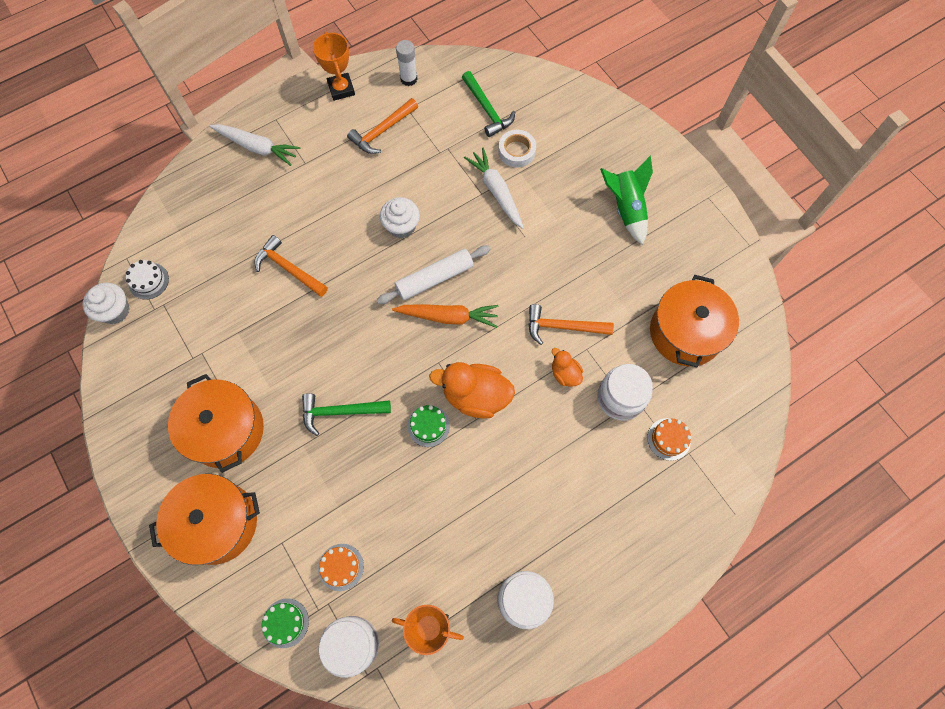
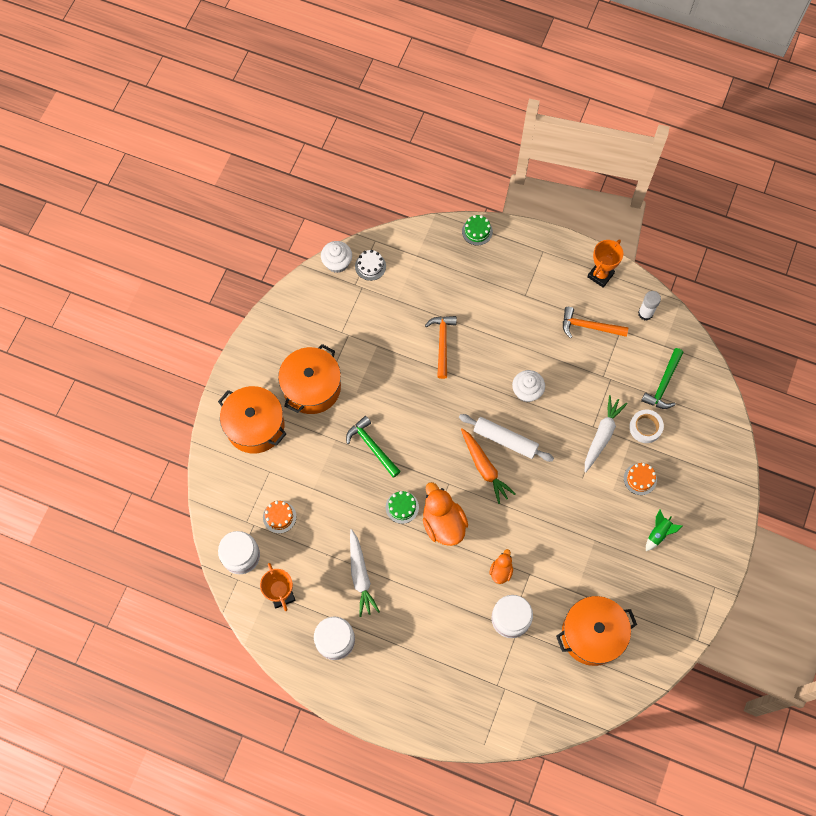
camera: 55 degrees right, 0 degrees up
white carrot [209,124,301,166] -> white carrot moved to [350,529,380,617]
green cake [262,599,309,648] -> green cake moved to [462,215,493,245]
orange hammer [529,304,614,345] -> none
green rocket [600,156,653,245] -> green rocket [646,509,683,551], size x0.61
orange cake [647,418,691,461] -> orange cake moved to [624,463,657,495]

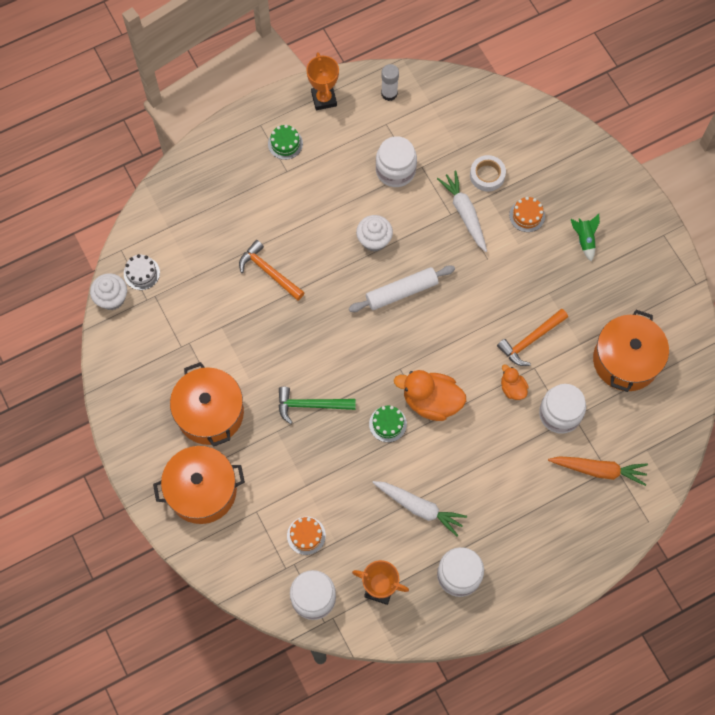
camera: 50 degrees left, 0 degrees up
orange carrot [461,428,516,504] -> orange carrot moved to [548,456,648,486]
green cake [462,215,493,245] -> green cake moved to [268,125,303,160]
orange hammer [563,307,628,338] -> orange hammer moved to [497,309,568,366]
green hammer [641,348,683,409] -> none
none -> white jar [376,136,417,187]

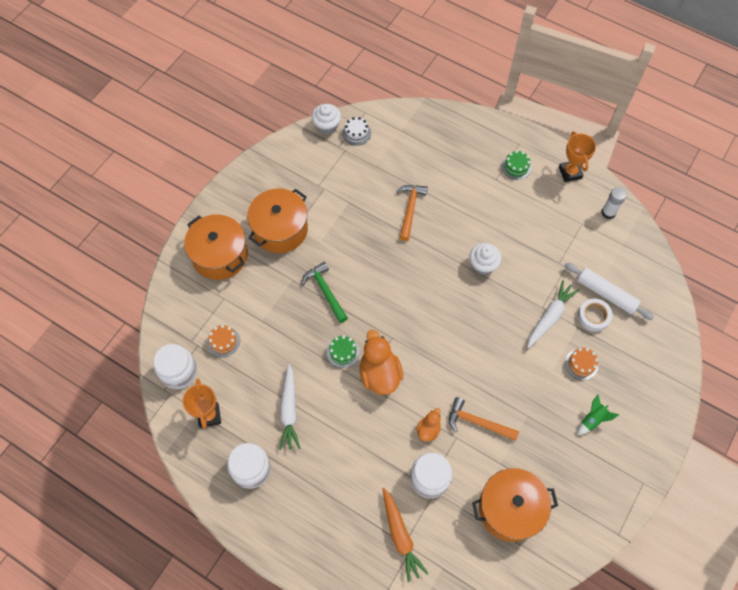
camera: 60 degrees right, 5 degrees down
orange trophy [306,52,339,110] -> orange trophy turned 60 degrees counterclockwise [559,131,596,182]
white rolling pin [349,265,455,312] -> white rolling pin moved to [564,263,654,320]
white jar [376,136,417,187] -> none

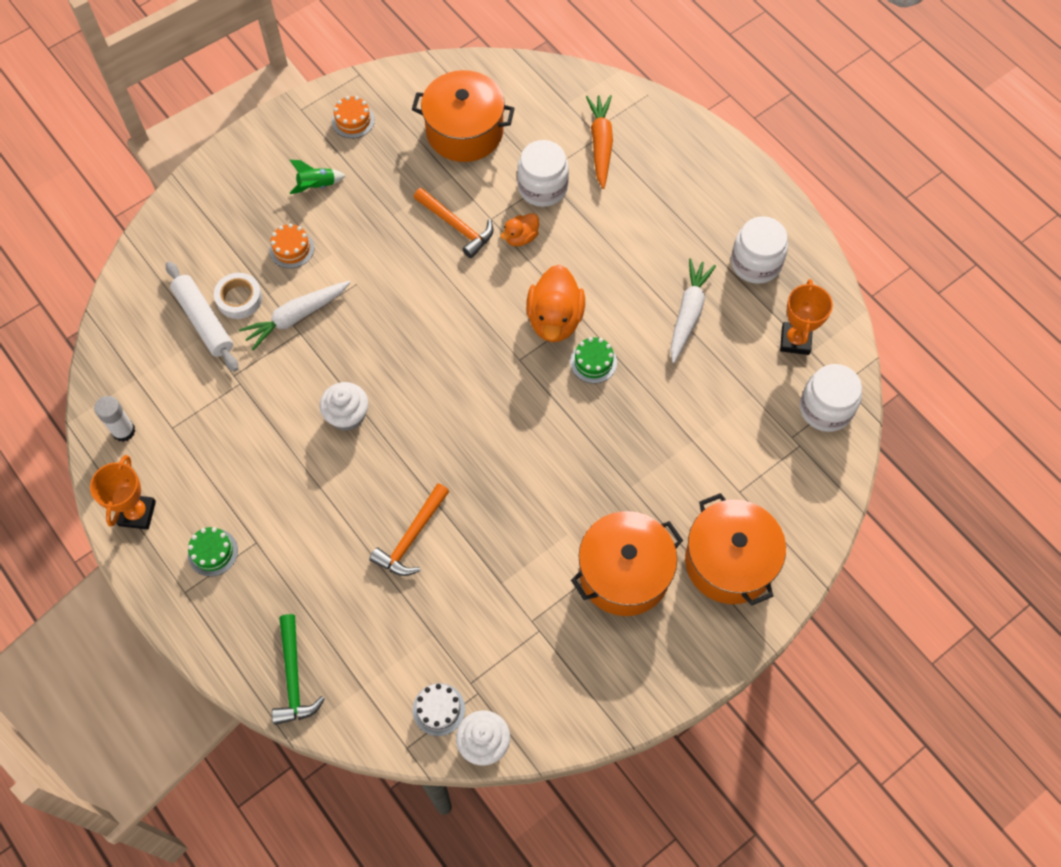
camera: 160 degrees left, 0 degrees up
orange cake [207,325,240,357] -> orange cake moved to [332,96,375,138]
green hammer [302,262,348,323] -> green hammer moved to [272,614,325,725]

